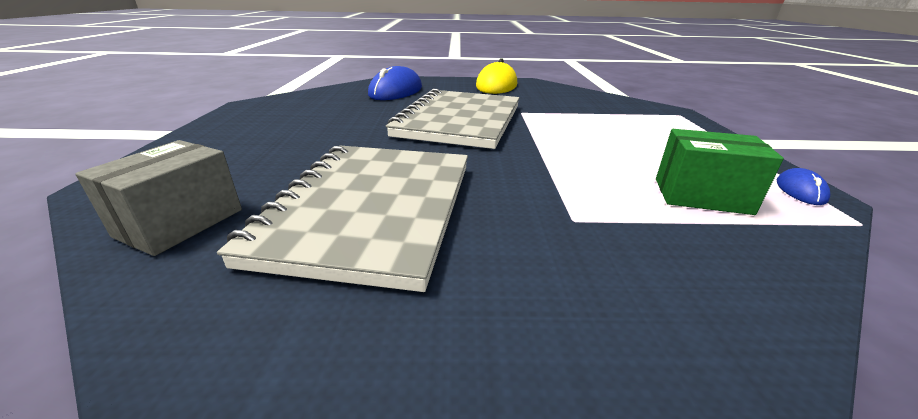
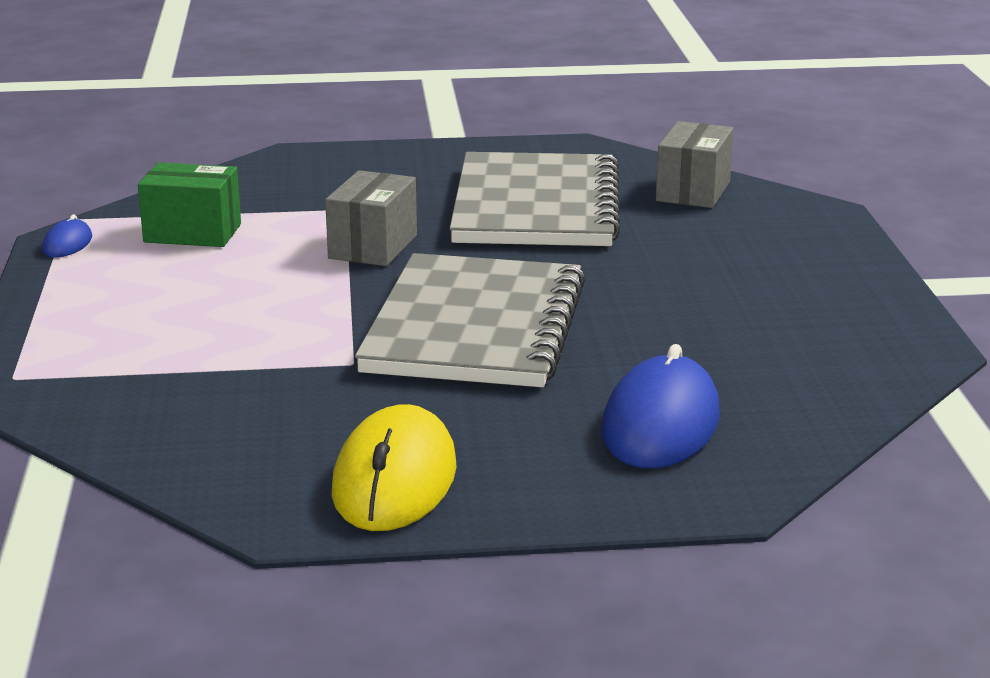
camera: 175 degrees right, 5 degrees down
none -> grey box [325,170,417,266]

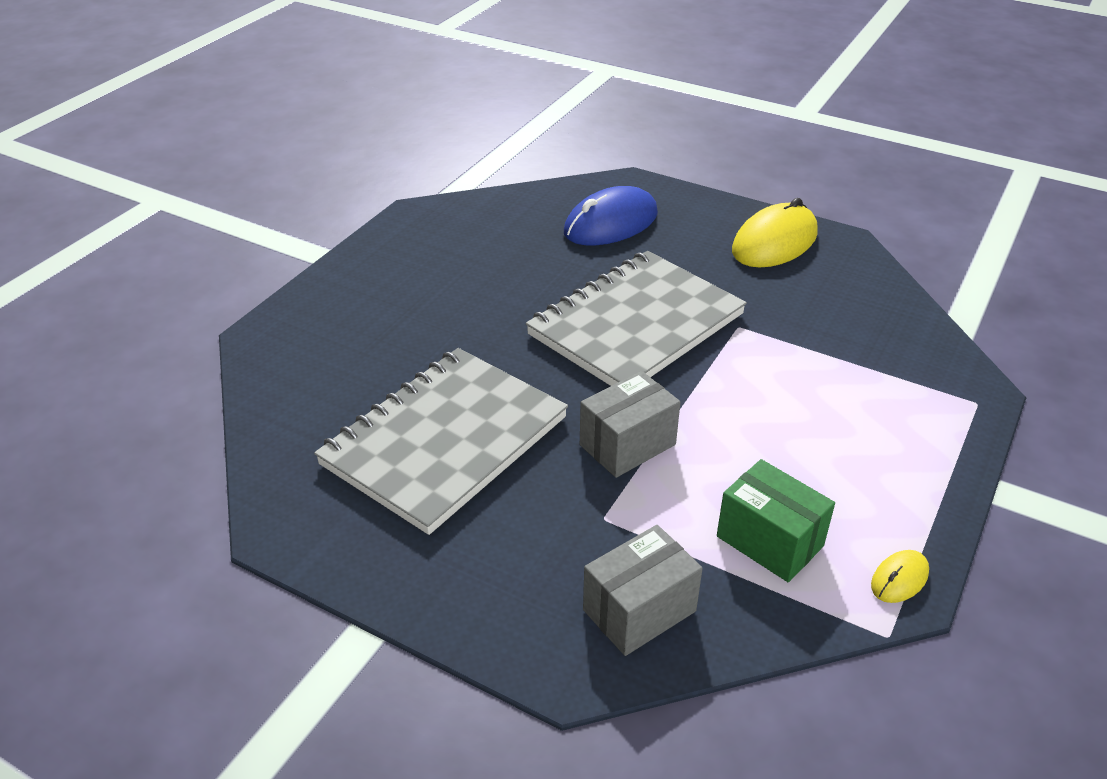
camera: 145 degrees left, 15 degrees up
blue mouse [42,214,92,257] -> yellow mouse [871,550,929,603]
grey box [656,121,733,208] -> grey box moved to [583,525,703,656]

